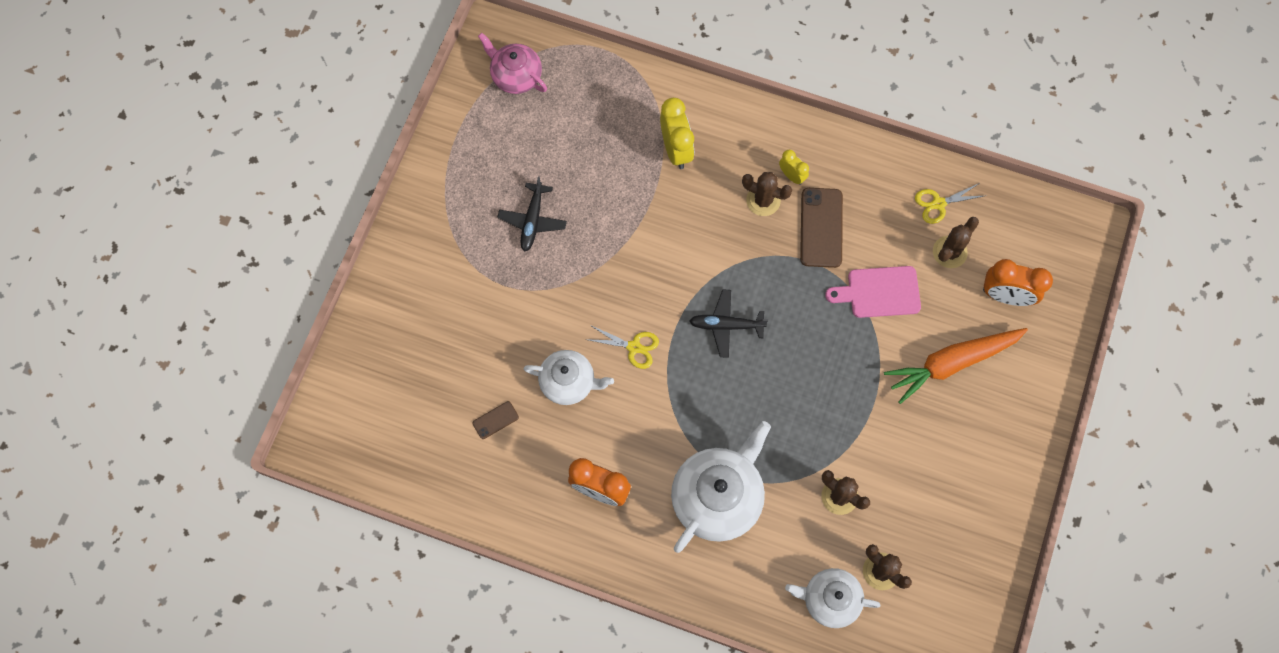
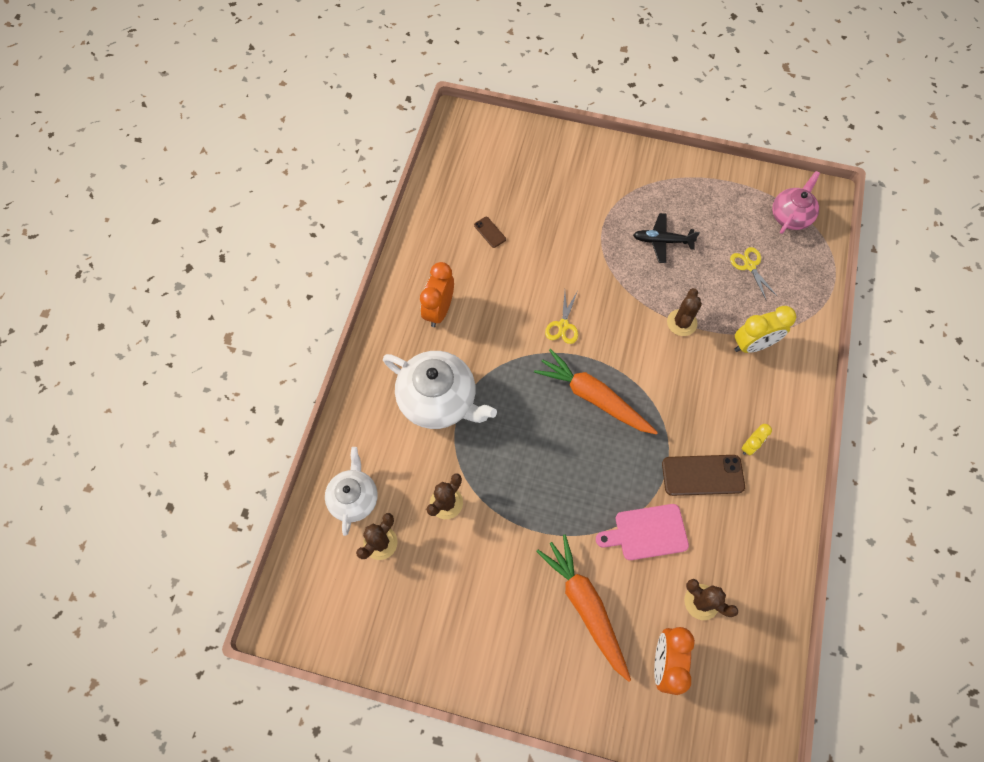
camera: 85 degrees right, 5 degrees down
white teapot [524,350,614,405] -> none
black plane [690,289,768,358] -> orange carrot [534,349,658,435]
brown cactus [742,172,792,216] -> brown cactus moved to [667,288,702,336]
pink cutting board [825,266,921,318] -> pink cutting board turned 90 degrees counterclockwise [596,504,689,560]
yellow scissors [915,184,984,224] -> yellow scissors moved to [730,247,777,299]

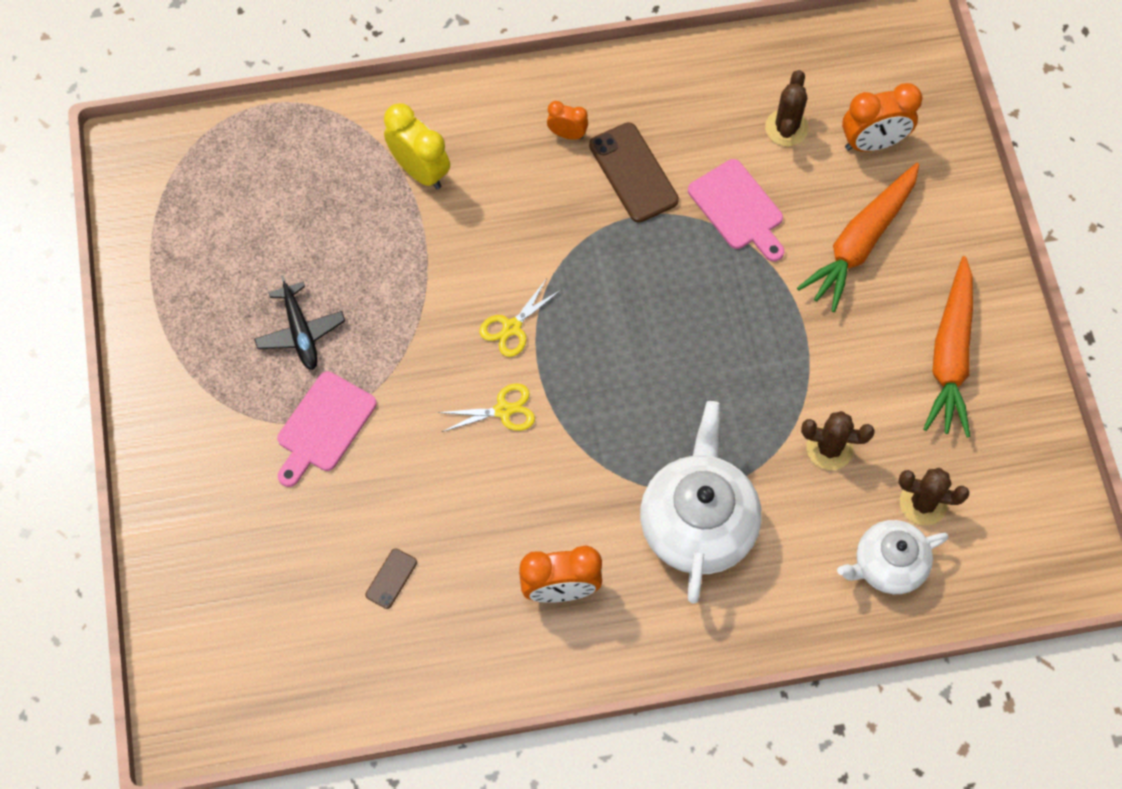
camera: 115 degrees left, 0 degrees up
orange carrot [534,349,658,435] -> orange carrot moved to [924,256,973,437]
brown cactus [667,288,702,336] -> none
yellow scissors [730,247,777,299] -> yellow scissors moved to [479,278,562,357]
yellow clock [742,424,772,455] -> orange clock [547,101,588,140]
pink teapot [772,171,820,234] -> none
none -> pink cutting board [277,371,377,487]

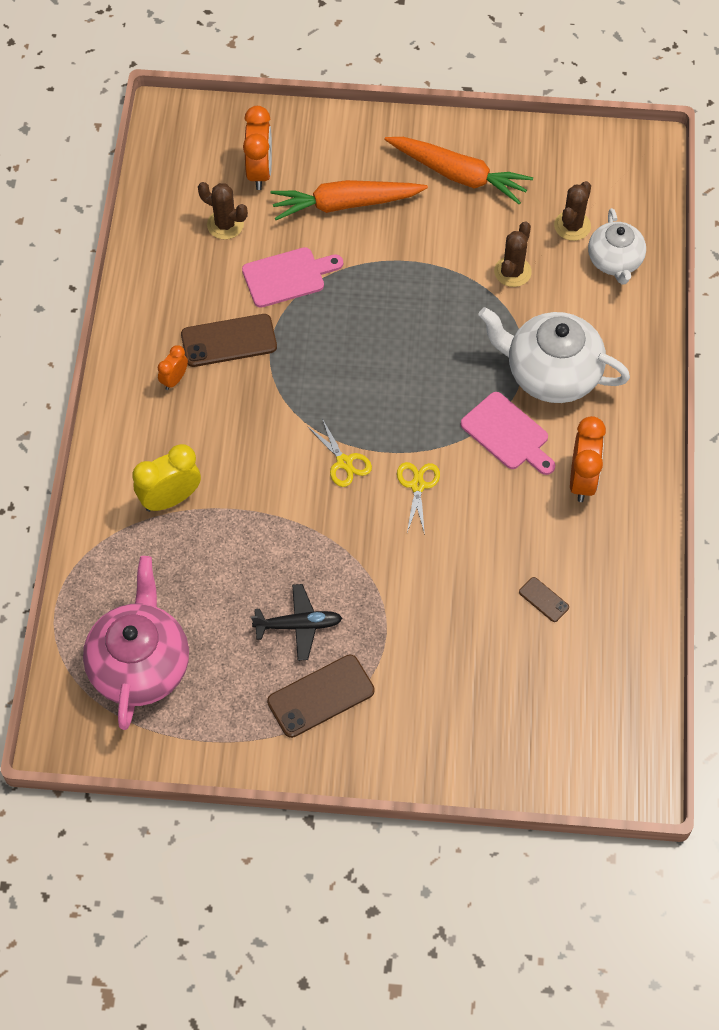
camera: 75 degrees left, 5 degrees down
pink cutting board [277,371,377,487] -> pink cutting board moved to [461,392,555,475]
orange carrot [797,163,919,312] -> orange carrot turned 120 degrees clockwise [270,180,428,220]
none -> pink teapot [83,556,189,730]
none -> brown phone [267,655,375,738]

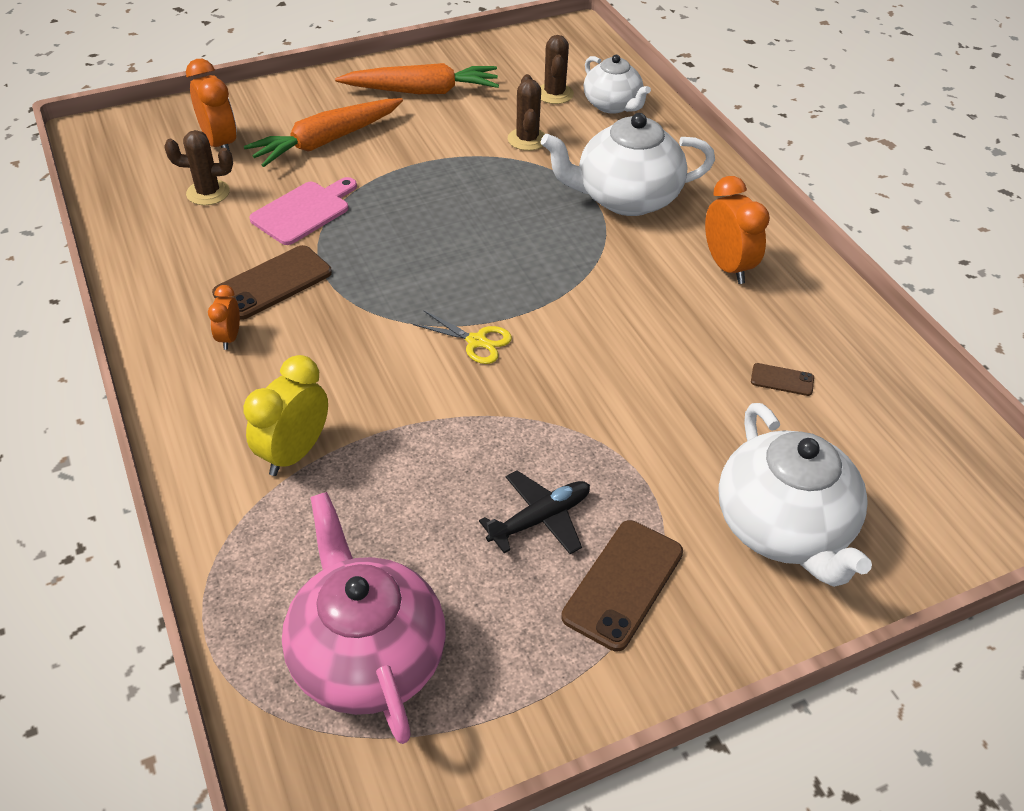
camera: 30 degrees left, 15 degrees down
yellow scissors [397,462,440,535] -> none
pink cutting board [461,392,555,475] -> none
none -> white teapot [718,403,872,587]

